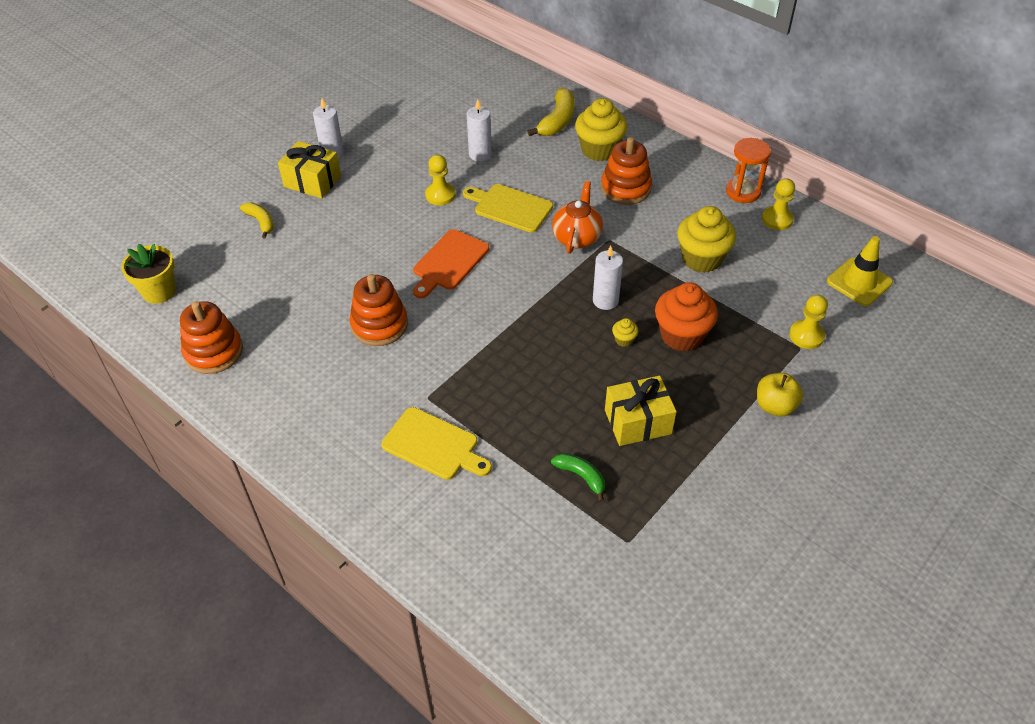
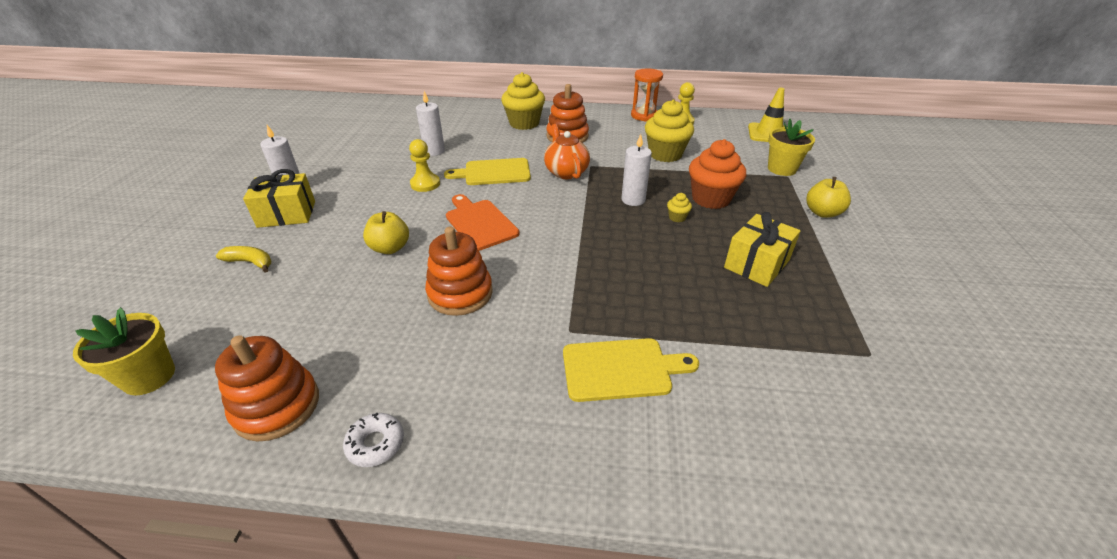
camera: 35 degrees left, 10 degrees down
orange cutting board [413,229,489,298] -> orange cutting board turned 150 degrees clockwise [446,194,520,251]
yellow banana [527,88,575,136] -> none
green banana [551,453,605,502] -> none
yellow pawn [789,295,828,349] -> yellow flower pot [768,119,815,176]
none -> white donut [343,413,404,467]
none -> yellow apple [363,211,409,254]

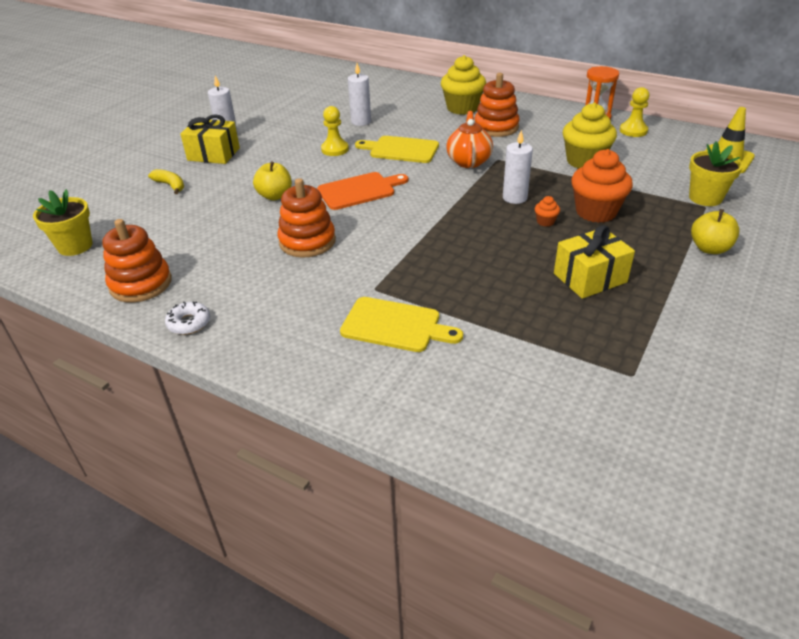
camera: 25 degrees right, 0 degrees up
orange cutting board [446,194,520,251] -> orange cutting board turned 75 degrees clockwise [317,172,408,210]
yellow cupcake [667,193,692,222] -> orange cupcake [535,196,560,227]

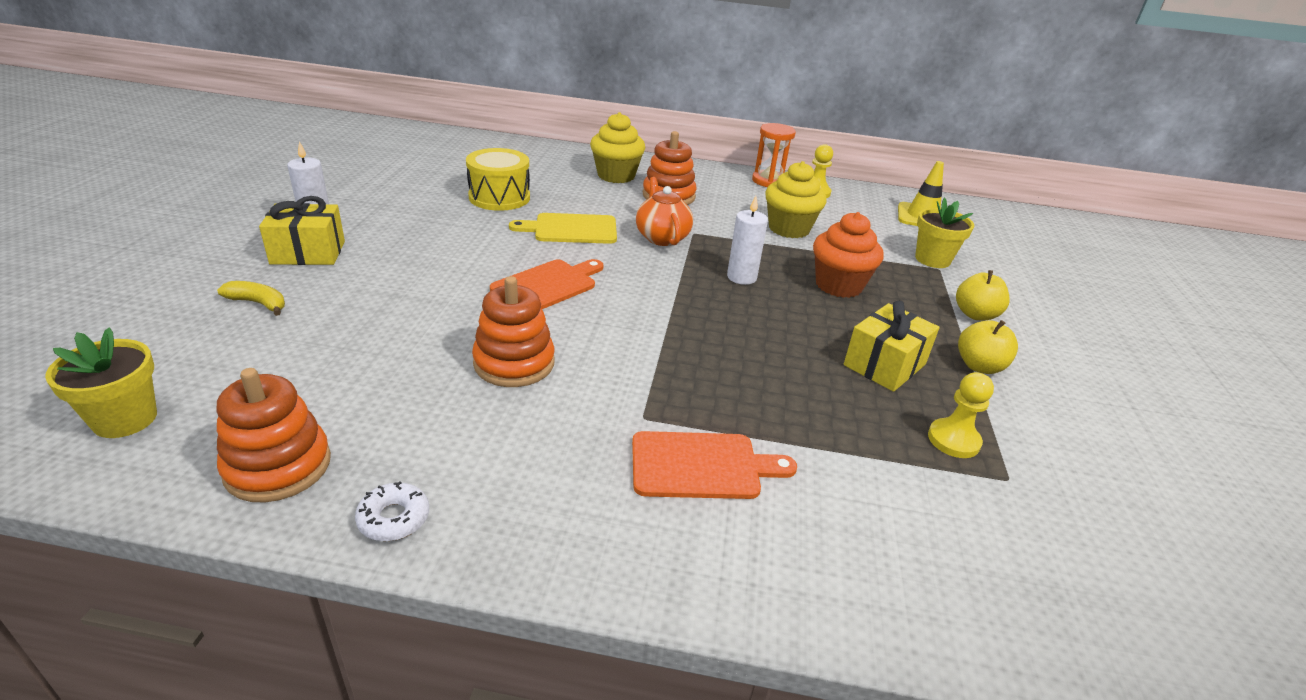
camera: 25 degrees left, 5 degrees down
yellow apple [253,161,292,200] -> yellow apple moved to [958,320,1018,374]
yellow pawn [321,106,349,156] -> yellow pawn moved to [928,372,994,458]
yellow cutting board [340,297,463,352] -> orange cutting board [632,431,797,499]
white candle [348,63,371,126] -> yellow drum [466,148,530,211]
orange cupcake [535,196,560,227] -> none

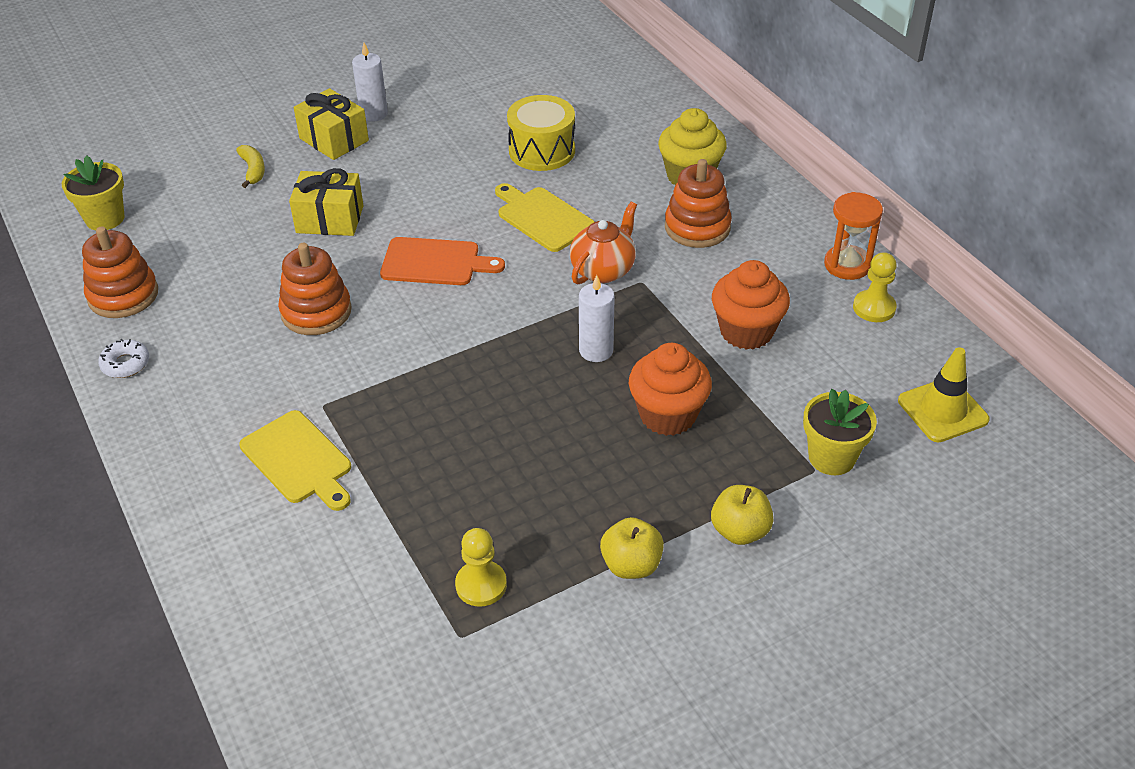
camera: 55 degrees right, 10 degrees up
orange cutting board [632,431,797,499] -> yellow cutting board [239,410,351,511]
yellow cupcake [765,161,827,238] -> orange cupcake [712,260,790,350]
yellow gift [844,301,940,392] -> yellow gift moved to [289,168,364,236]

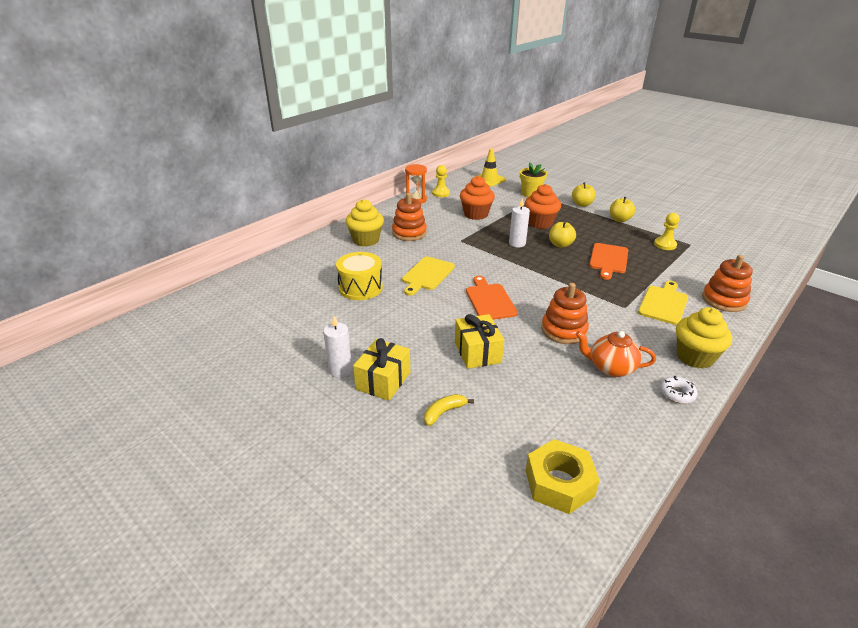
camera: 110 degrees left, 10 degrees down
yellow flower pot [62,155,125,230] -> yellow nut [526,439,600,514]
orange stacking toy [82,226,158,318] -> orange stacking toy moved to [702,255,753,312]
orange teapot [570,202,637,284] -> orange teapot moved to [576,331,656,377]
none -> yellow apple [549,221,576,248]
none -> orange cutting board [589,243,628,280]
none -> yellow cupcake [676,307,732,369]

